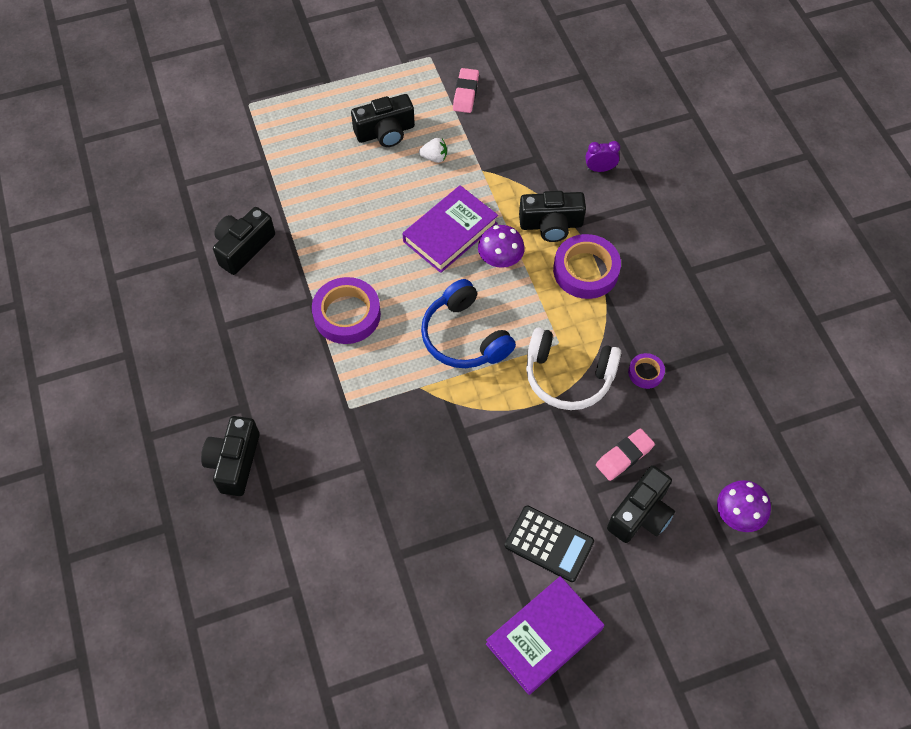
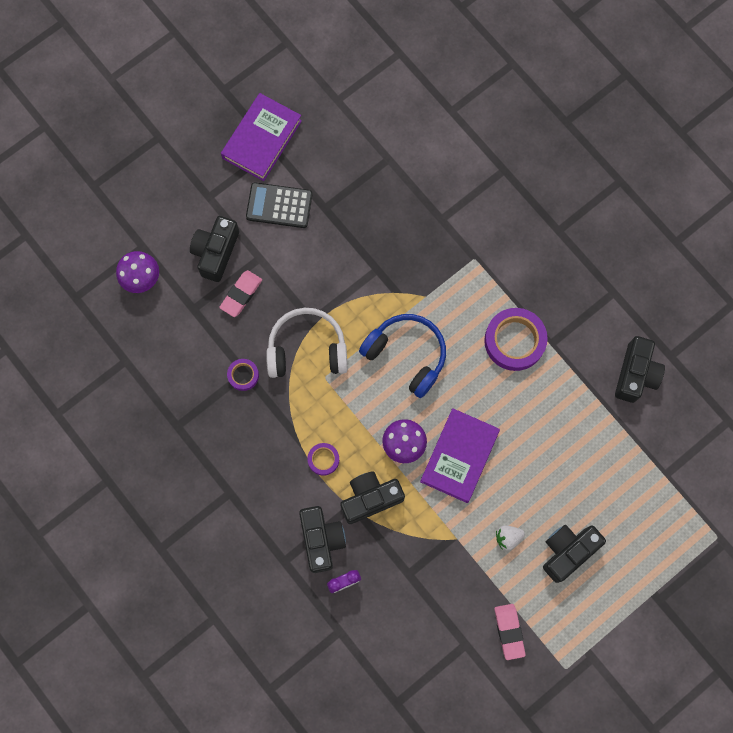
camera: 160 degrees right, 15 degrees up
black camera [201,416,260,496] -> black camera moved to [299,506,346,573]
purple tape [553,234,621,299] -> purple tape [307,443,339,476], size x0.51

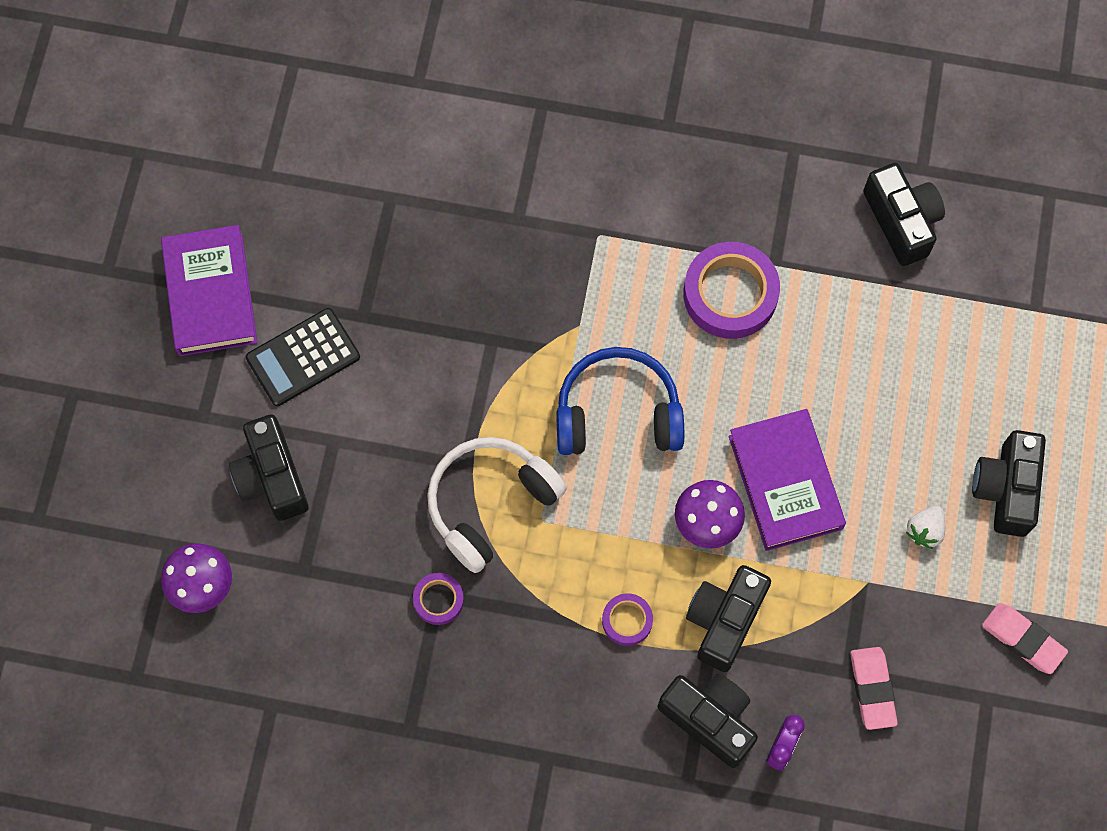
camera: 40 degrees left, 5 degrees down
pink eraser [219,270,262,317] -> pink eraser moved to [850,647,898,730]

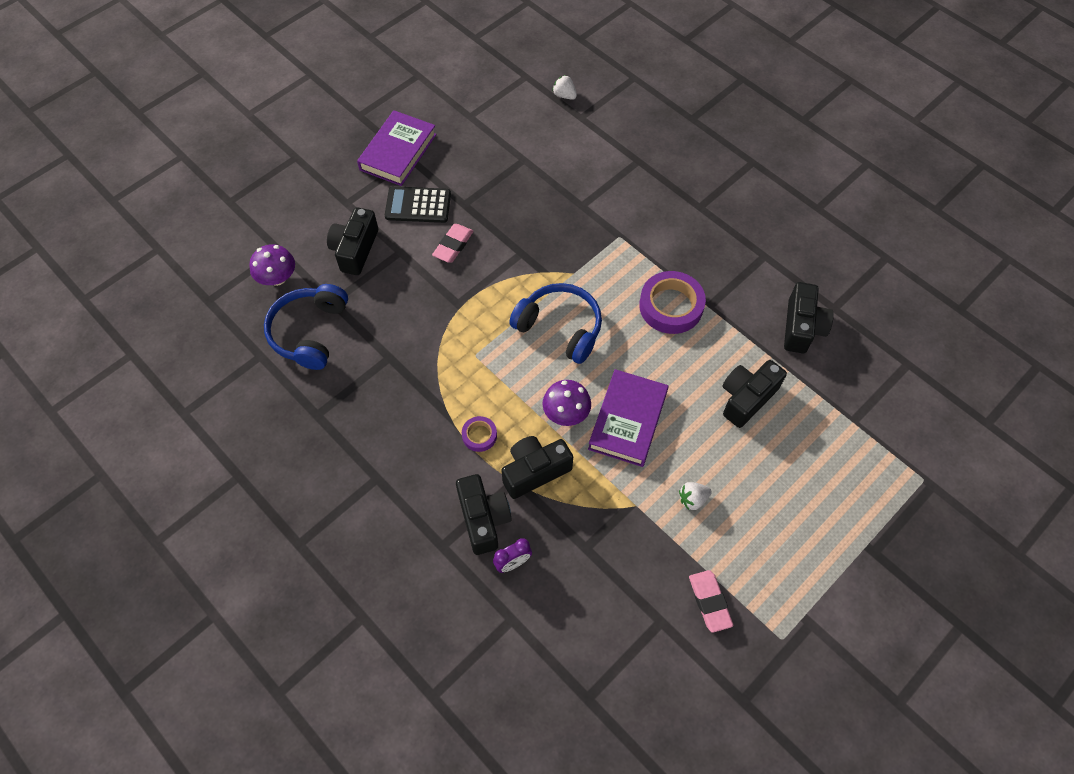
camera: 35 degrees right, 10 degrees down
purple tape [413,573,464,625] -> none
white headphones [427,437,567,573] -> none
pink eraser [850,647,898,730] -> pink eraser moved to [432,224,474,263]
black camera [972,430,1046,537] -> black camera moved to [722,360,787,428]
none -> blue headphones [264,284,348,370]
none -> white strawberry [552,75,577,100]

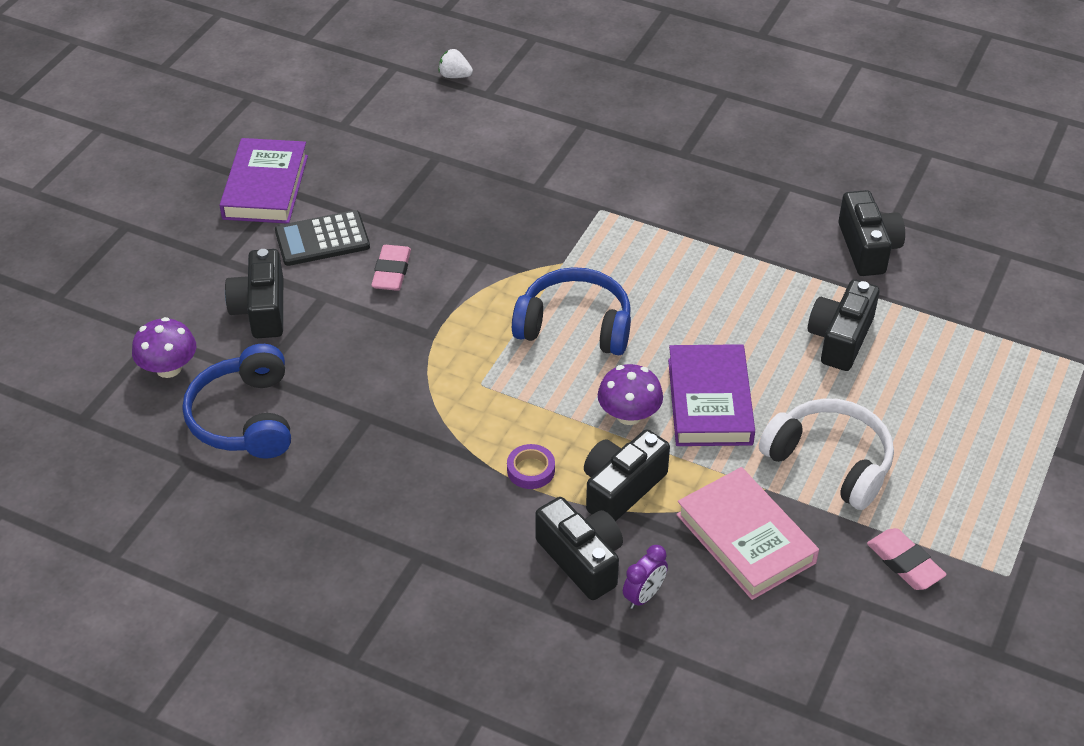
camera: 20 degrees left, 15 degrees down
purple tape [639,271,706,334] -> none
white strawberry [679,482,712,510] -> white headphones [759,398,894,510]
none -> pink book [676,467,819,600]

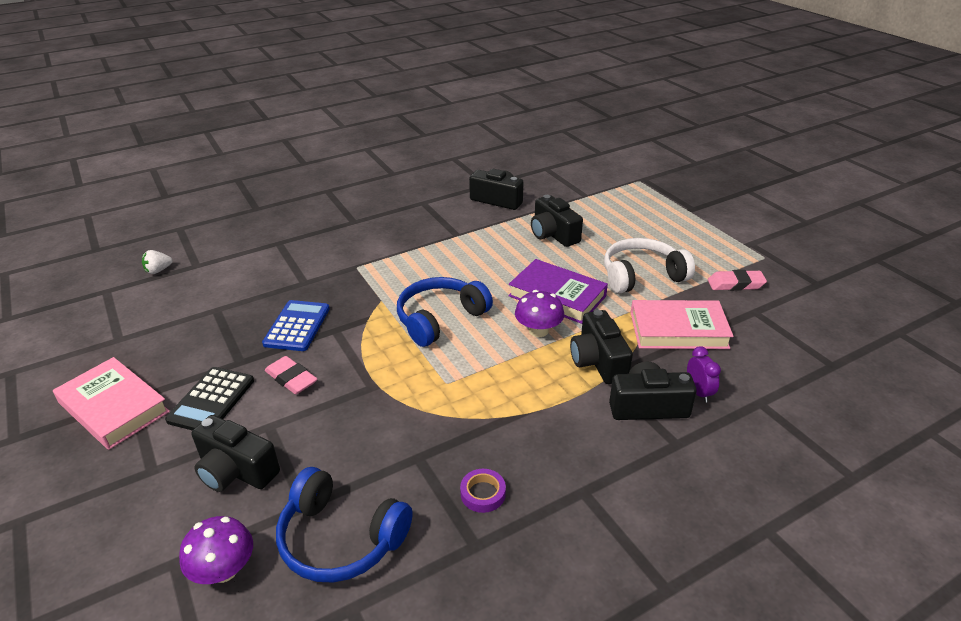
camera: 55 degrees left, 10 degrees down
purple book [219,138,308,223] -> pink book [53,357,170,450]
purple tape [507,444,555,489] -> purple tape moved to [460,469,506,513]
none -> blue calculator [262,300,330,351]

